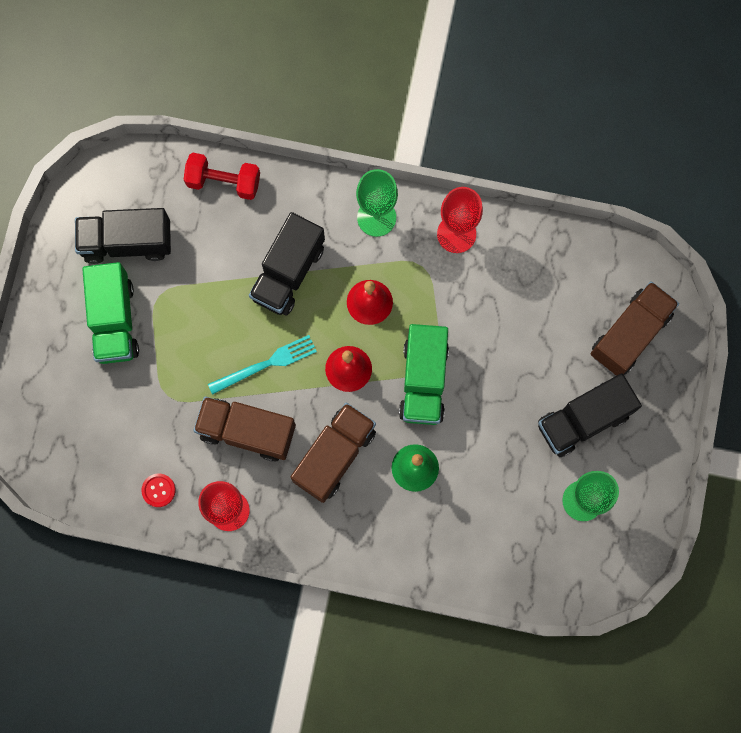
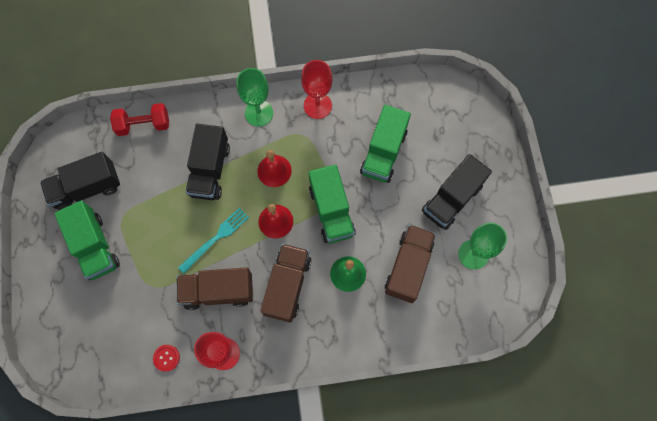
camera: 20 degrees left, 5 degrees down
brown truck [591,281,679,376] -> brown truck moved to [385,225,436,303]
none -> green truck [360,105,411,183]

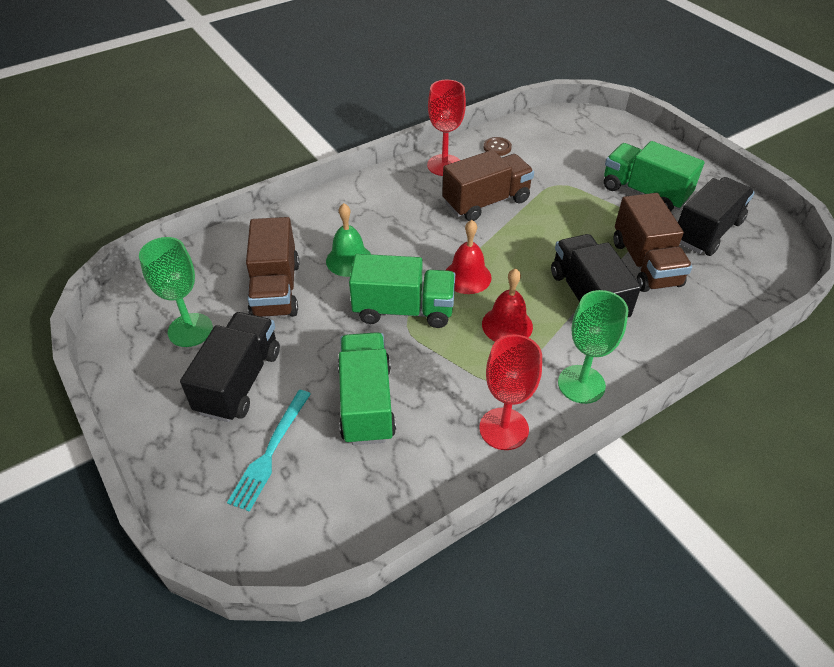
camera: 155 degrees right, 25 degrees down
red dumbbell [110,103,169,136] -> none
red button [153,345,180,372] -> brown button [484,137,512,156]
turquoise fork [178,208,249,274] -> turquoise fork moved to [227,390,311,512]
brown truck [260,243,312,323] -> brown truck moved to [614,193,692,292]
green truck [309,165,356,243] -> green truck turned 135 degrees clockwise [349,254,455,328]

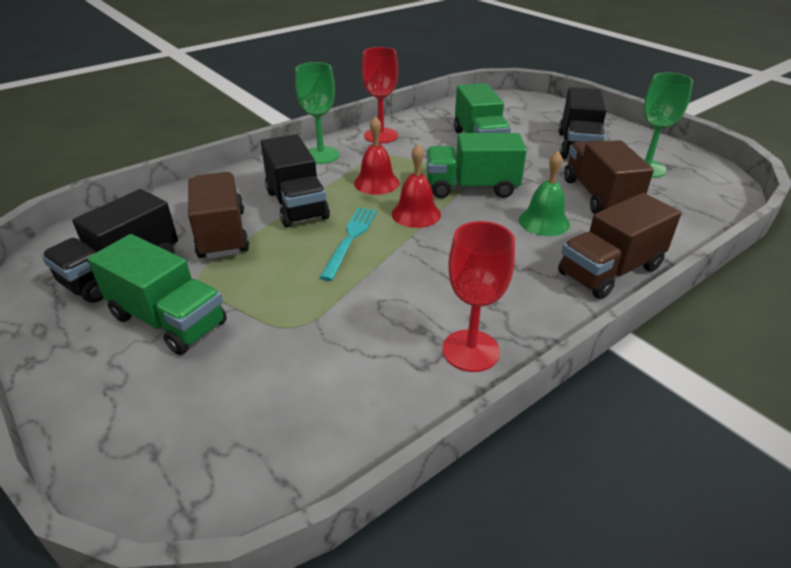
camera: 175 degrees right, 10 degrees down
turquoise fork [227,390,311,512] -> turquoise fork moved to [319,207,377,281]
brown truck [442,150,534,221] -> brown truck moved to [558,193,681,299]
brown button [484,137,512,156] -> none

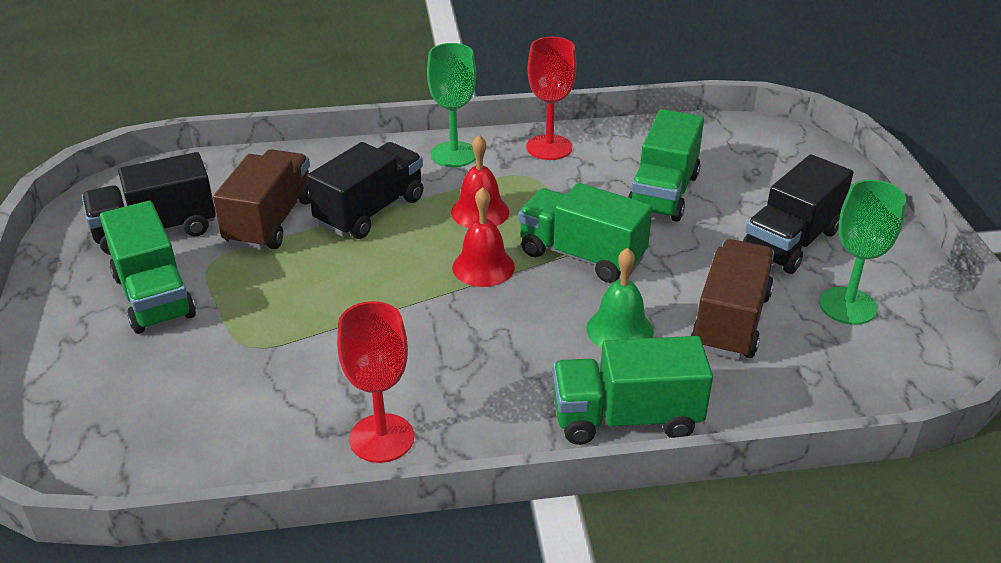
camera: 30 degrees right, 0 degrees up
black truck [261,134,330,227] -> black truck turned 150 degrees counterclockwise [307,142,423,239]
turquoise fork [319,207,377,281] -> none
brown truck [558,193,681,299] -> green truck [553,336,713,445]

